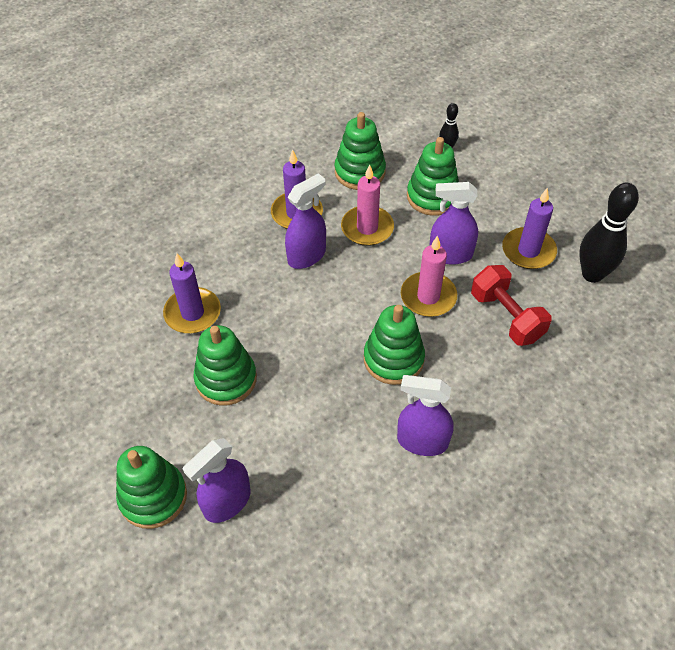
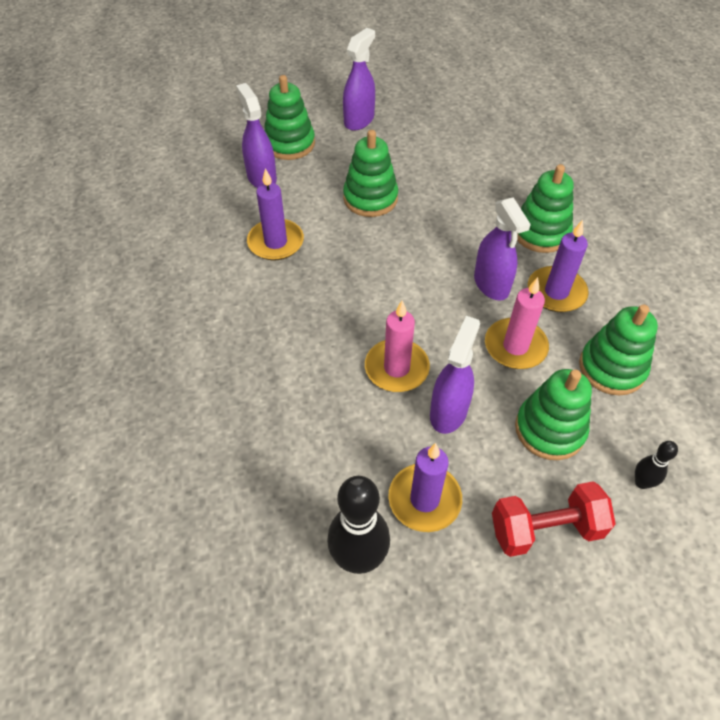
camera: 110 degrees right, 0 degrees up
purple candle [163,253,221,333] -> purple candle moved to [247,168,304,260]
green stacking toy [364,305,425,385] -> green stacking toy moved to [517,164,574,253]
purple spray bottle [397,375,454,456] -> purple spray bottle moved to [343,28,375,131]
red dumbbell [471,265,551,346] -> red dumbbell moved to [492,481,616,557]

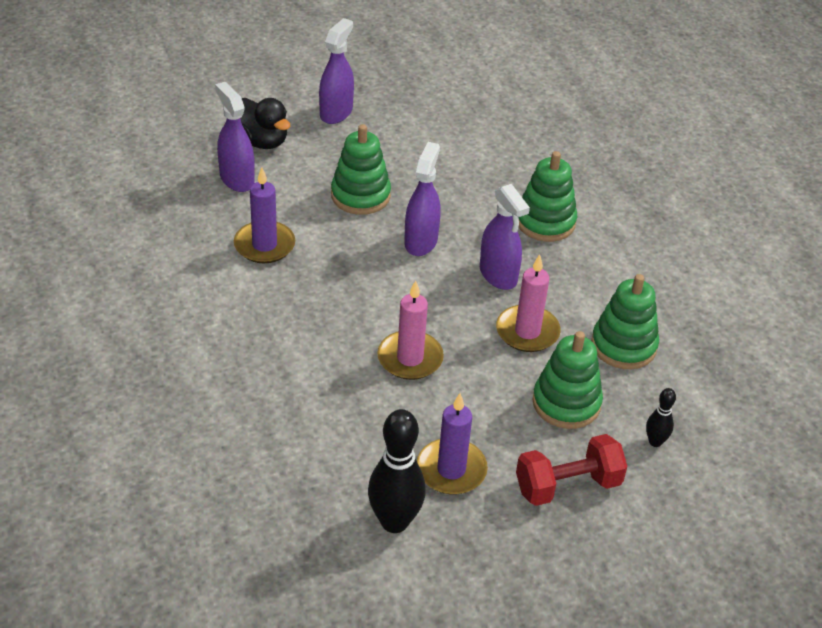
camera: 10 degrees left, 10 degrees down
green stacking toy [264,75,315,160] -> black duck [240,98,290,149]
purple spray bottle [430,316,480,434] -> purple spray bottle moved to [404,142,441,256]
purple candle [528,220,589,312] -> none

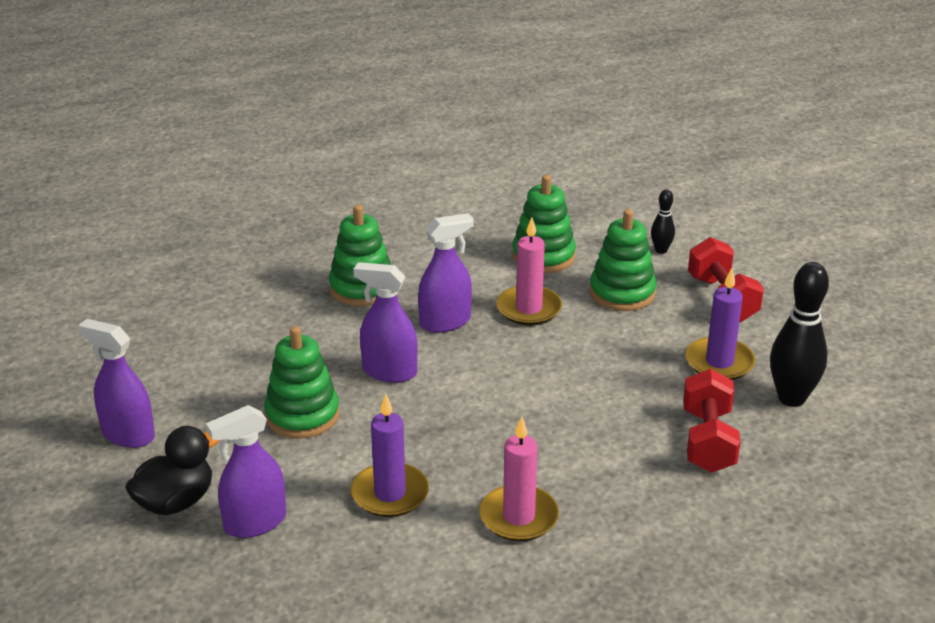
camera: 85 degrees left, 10 degrees down
pink candle [377,281,444,380] -> pink candle moved to [479,417,559,541]
none -> red dumbbell [683,369,741,473]

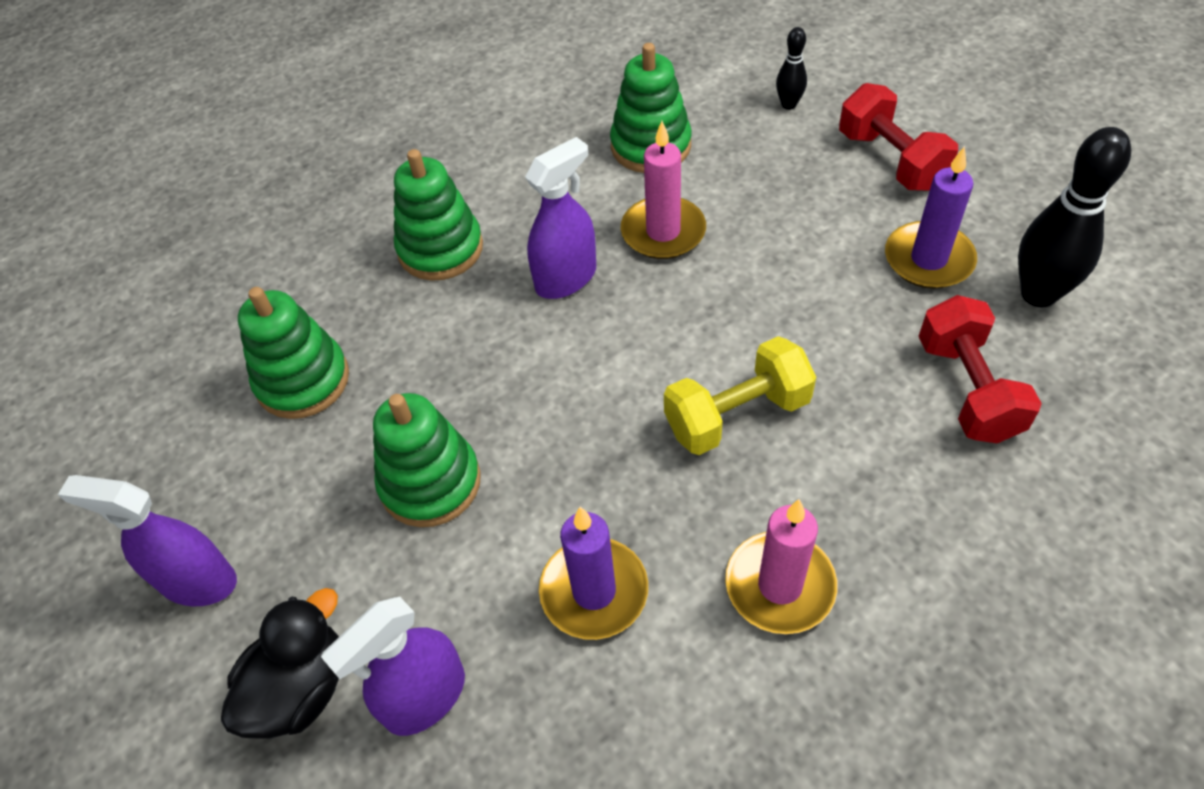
camera: 10 degrees left, 20 degrees up
purple spray bottle [353,262,418,383] -> none
green stacking toy [589,209,656,311] -> green stacking toy moved to [238,287,349,419]
none -> yellow dumbbell [664,336,816,455]

